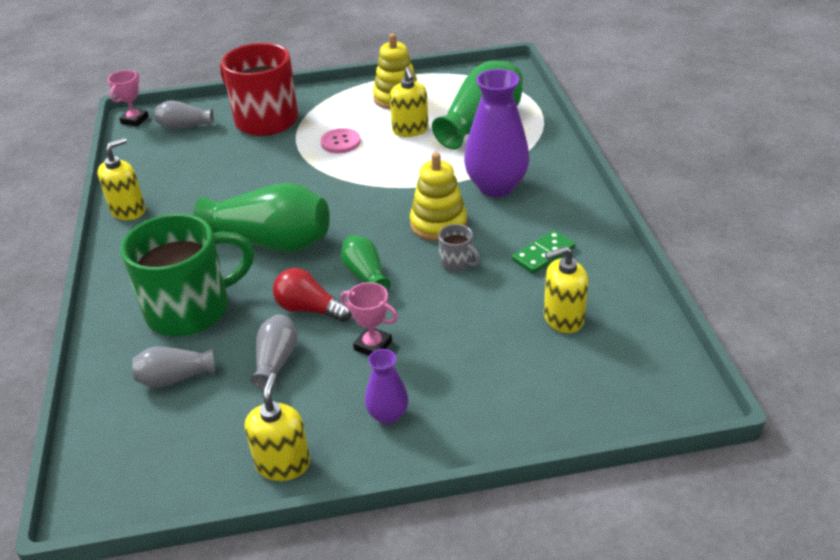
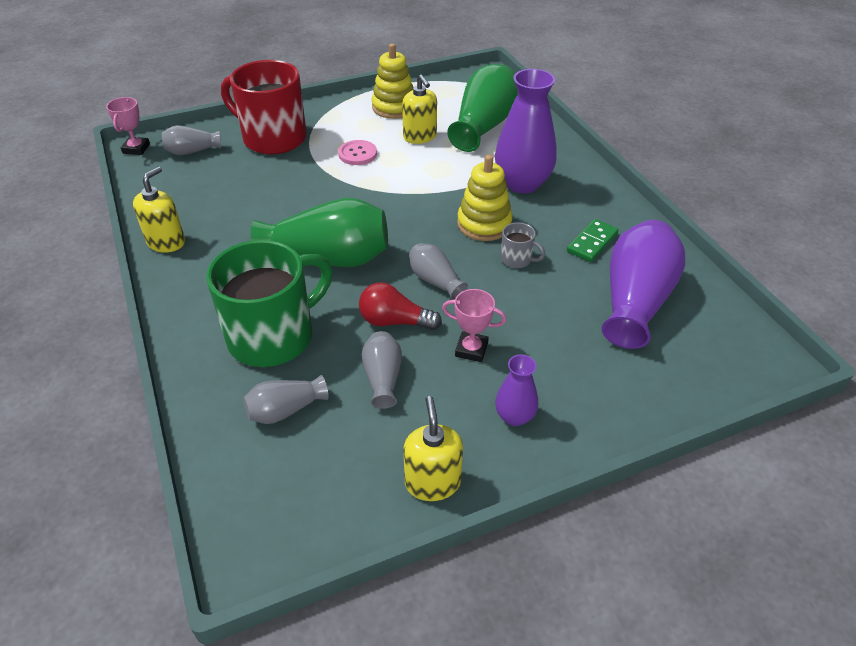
camera: 15 degrees left, 5 degrees up
green vase [341,235,391,290] -> grey vase [409,243,468,300]
yellow soap dispenser [544,246,588,333] -> purple vase [602,220,685,349]

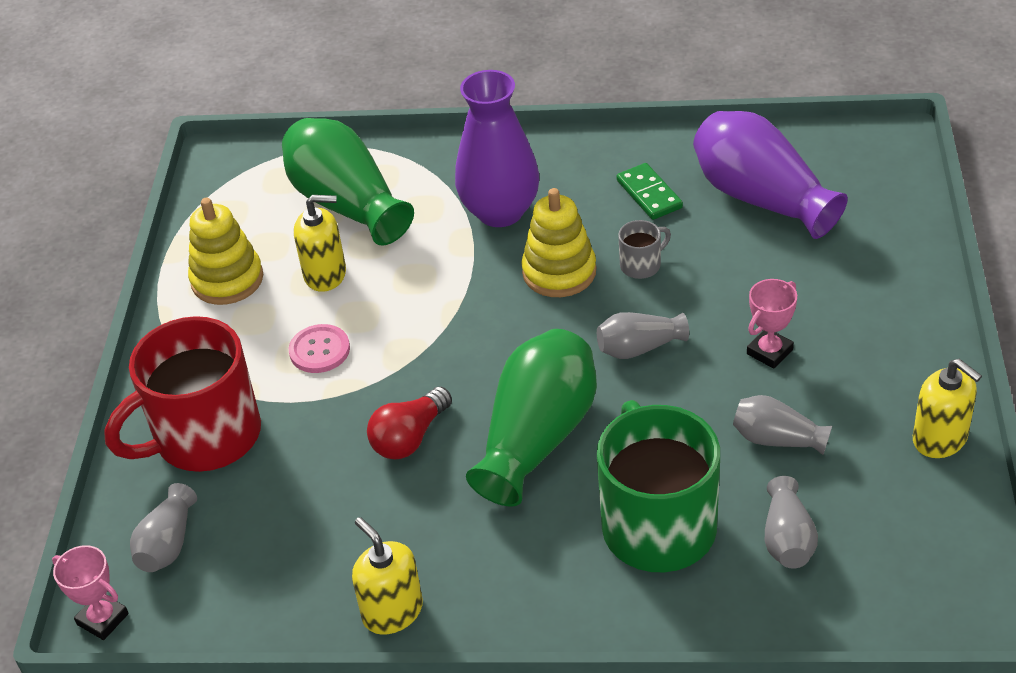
camera: 60 degrees left, 0 degrees up
red light bulb [359,283,442,330] -> red light bulb moved to [367,386,452,459]
yellow soap dispenser [403,396,463,501] -> yellow soap dispenser turned 150 degrees counterclockwise [913,359,982,458]
purple vase [495,355,538,426] -> none

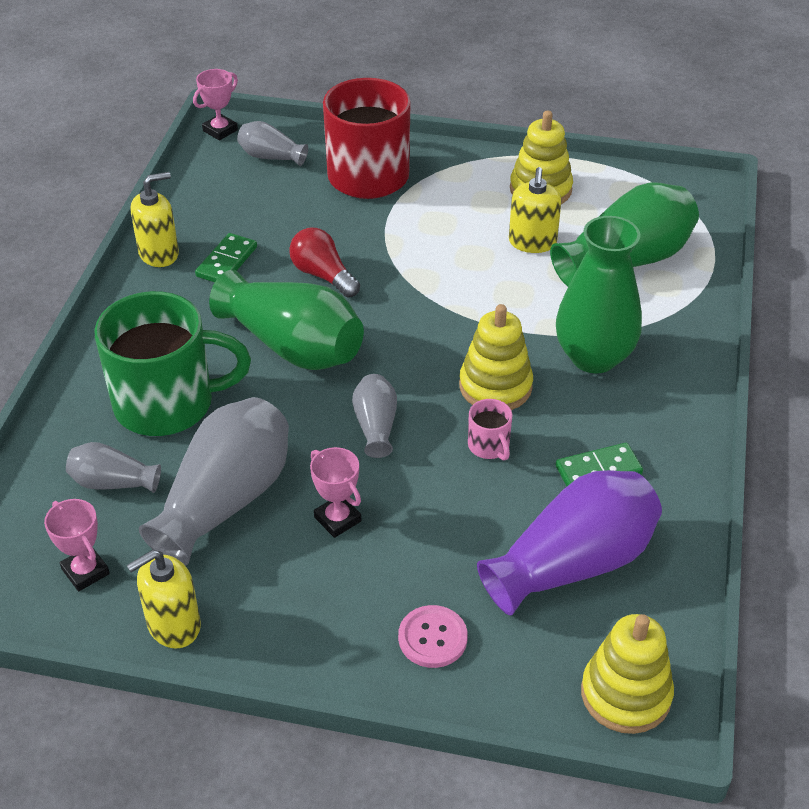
camera: 95 degrees right, 0 degrees up
pink button [289,324,350,373] -> pink button moved to [398,605,468,668]
purple vase [455,70,539,227] -> green vase [556,216,642,374]
grey mug [618,220,671,279] -> pink mug [468,399,512,461]
grey vase [733,395,832,455] -> grey vase [139,397,289,566], size x1.96
none -> pink trophy [44,499,110,591]
none -> green domino [195,233,257,282]
none -> yellow stacking toy [581,614,674,734]

